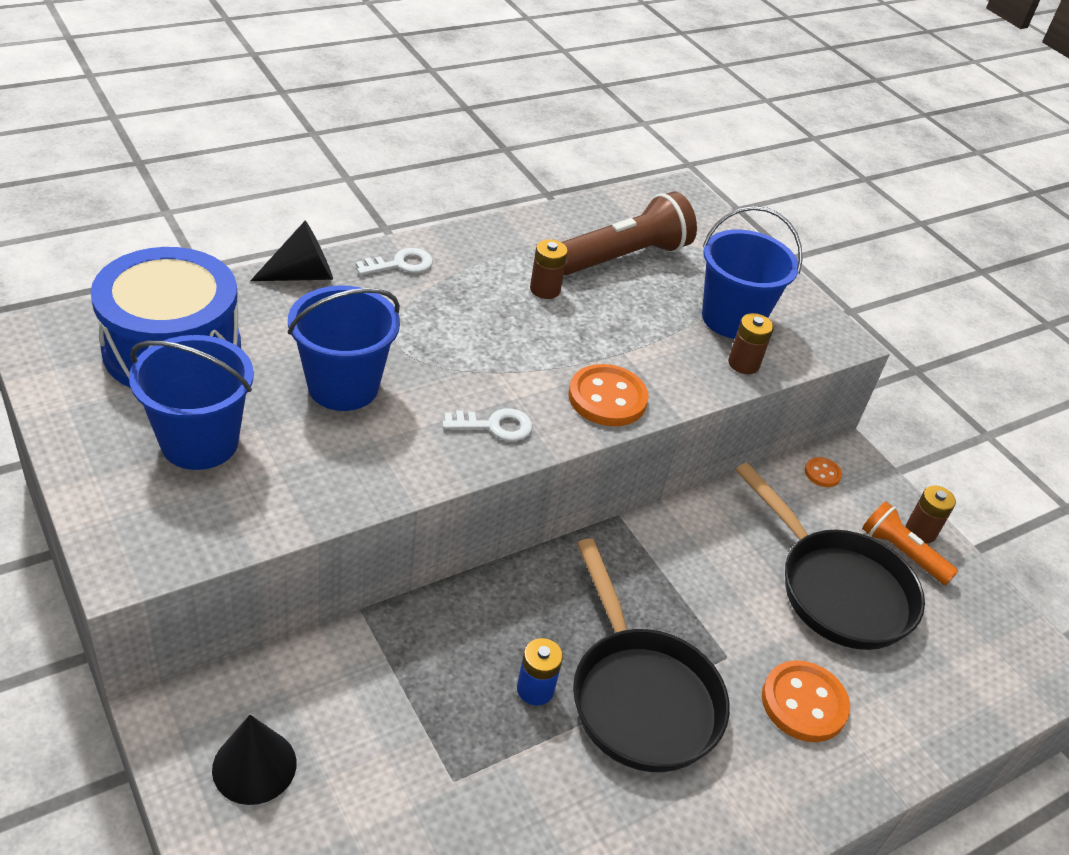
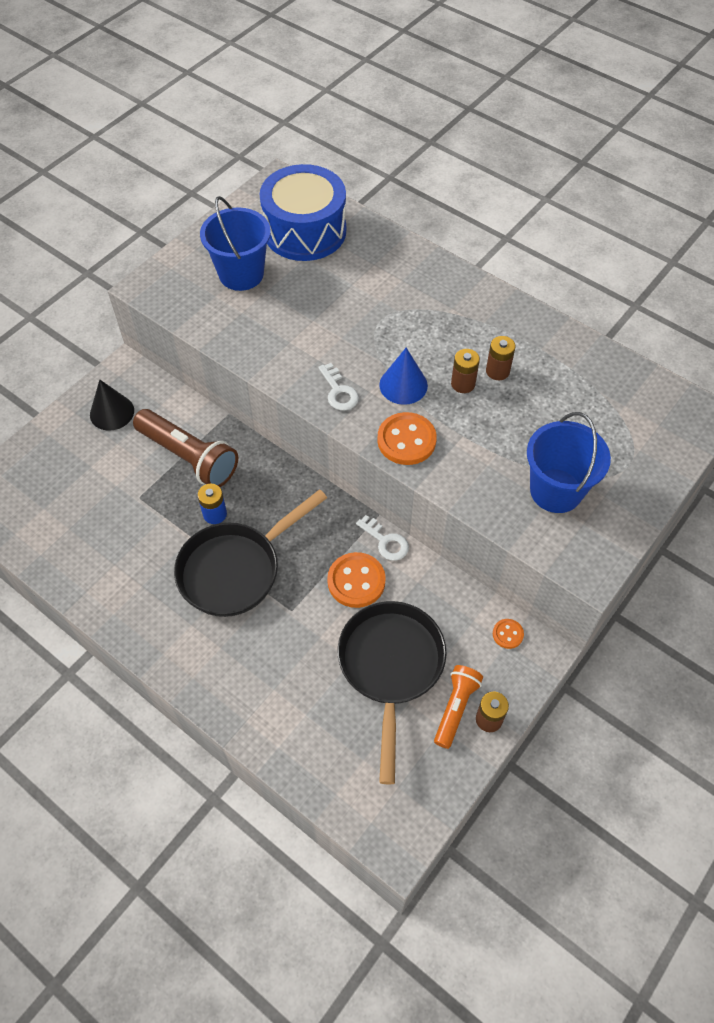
camera: 75 degrees right, 15 degrees up
black cone [250,221,333,281] -> none
blue bucket [288,286,400,411] -> none
white key [355,248,433,275] -> white key moved to [356,515,409,561]
brown flashlight [561,192,697,275] -> brown flashlight moved to [133,409,238,487]
brown battery [728,313,774,374] -> brown battery moved to [451,349,480,393]
black pan [736,463,925,650] -> black pan turned 150 degrees clockwise [338,601,447,785]
orange button [762,660,850,742] -> orange button moved to [327,552,386,608]
none -> blue cone [379,348,428,405]

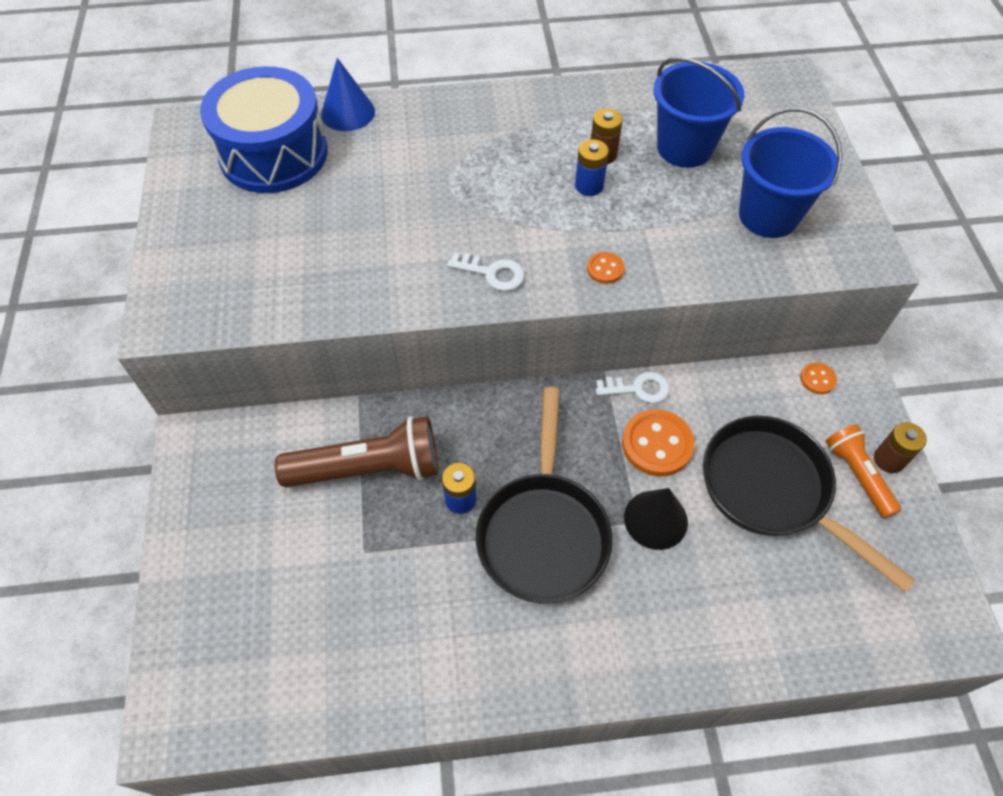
camera: 45 degrees left, 0 degrees up
black cone [90,380,134,431] -> black cone moved to [624,488,688,550]
blue bucket [200,196,271,291] -> blue bucket moved to [654,57,744,168]
orange button [377,412,437,465] -> orange button [587,252,625,284], size x0.51
blue cone [379,348,428,405] -> blue cone moved to [321,58,375,131]
brown battery [451,349,480,393] -> blue battery [575,139,609,196]

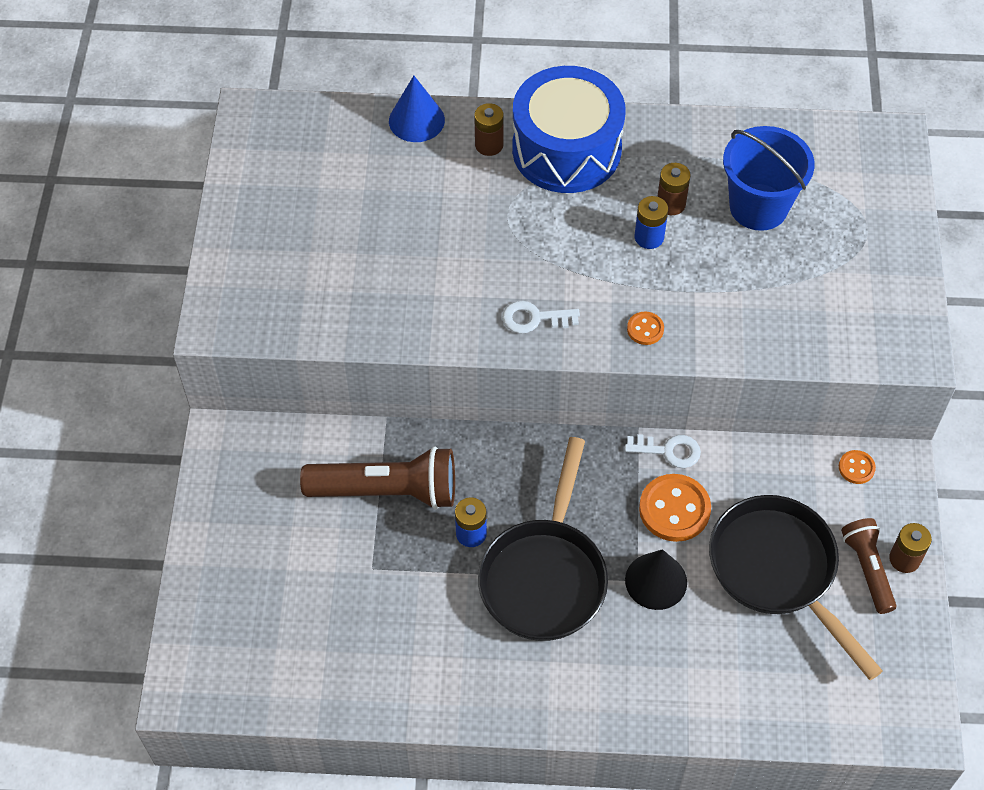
camera: 10 degrees right, 0 degrees up
blue drum [200,66,328,193] -> blue drum moved to [512,66,625,193]
white key [447,252,525,291] -> white key turned 150 degrees clockwise [502,301,580,334]
blue bucket [739,107,842,238] -> none
orange flashlight [825,424,901,518] -> brown flashlight [841,518,897,614]
none -> brown battery [474,103,504,156]

